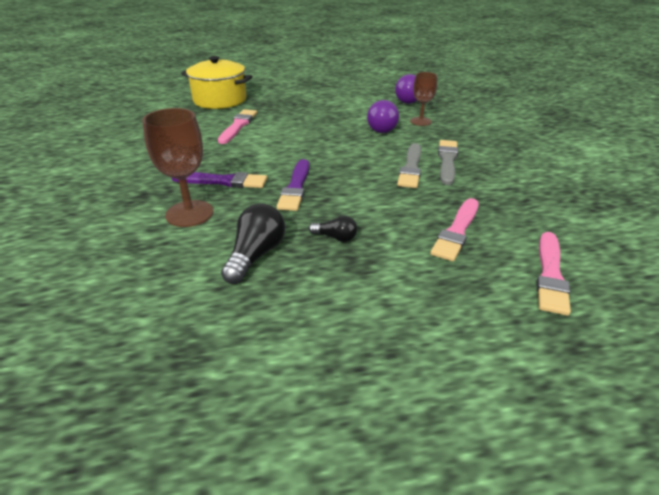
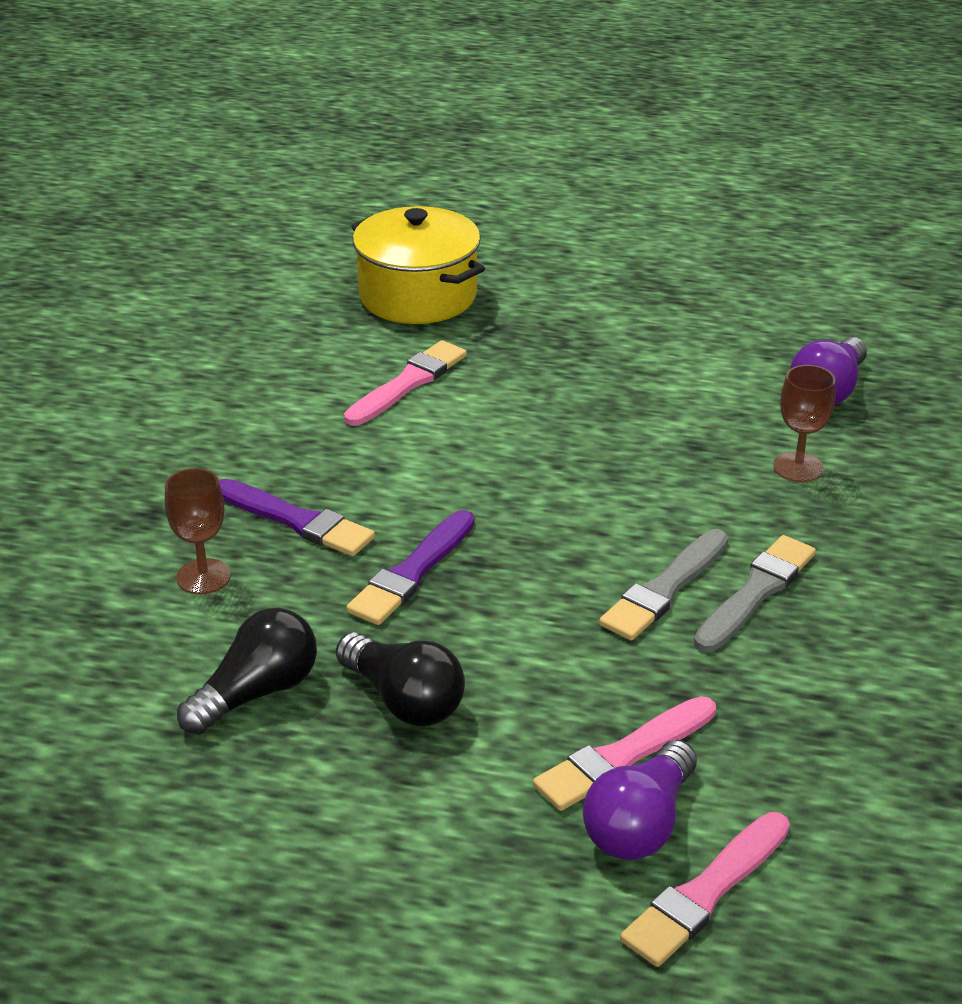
camera: 25 degrees right, 0 degrees up
brown goblet [143,108,213,227] -> brown goblet [165,468,231,594], size x0.64
black light bulb [309,216,357,242] -> black light bulb [336,632,465,726], size x1.75
purple light bulb [367,100,399,133] -> purple light bulb moved to [583,740,697,860]

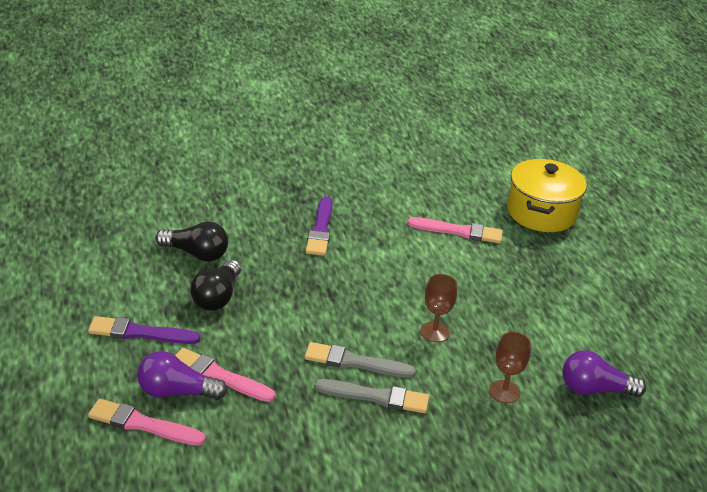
camera: 60 degrees right, 0 degrees up
brown goblet [165,468,231,594] -> brown goblet moved to [420,274,457,342]
purple brush [346,510,475,625] -> purple brush moved to [88,316,200,344]

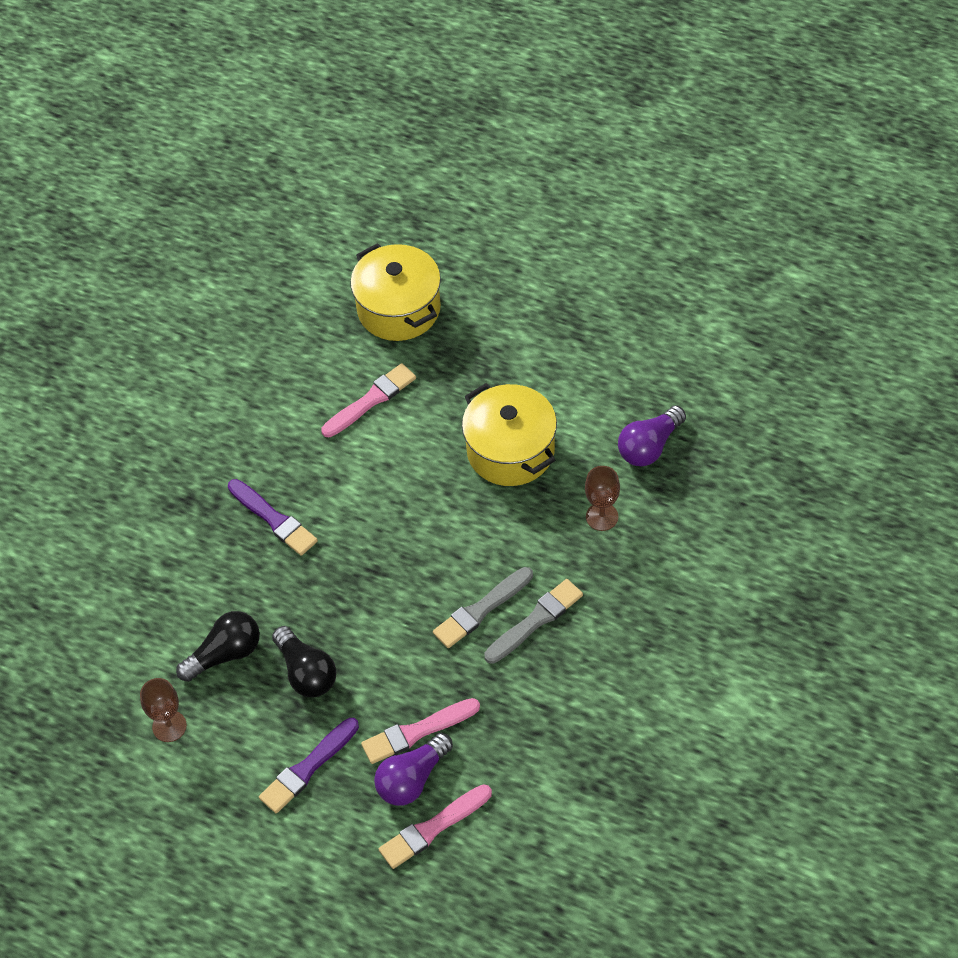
camera: 45 degrees left, 20 degrees up
brown goblet [420,274,457,342] -> brown goblet moved to [140,678,187,742]
none -> yellow pot [462,383,557,486]

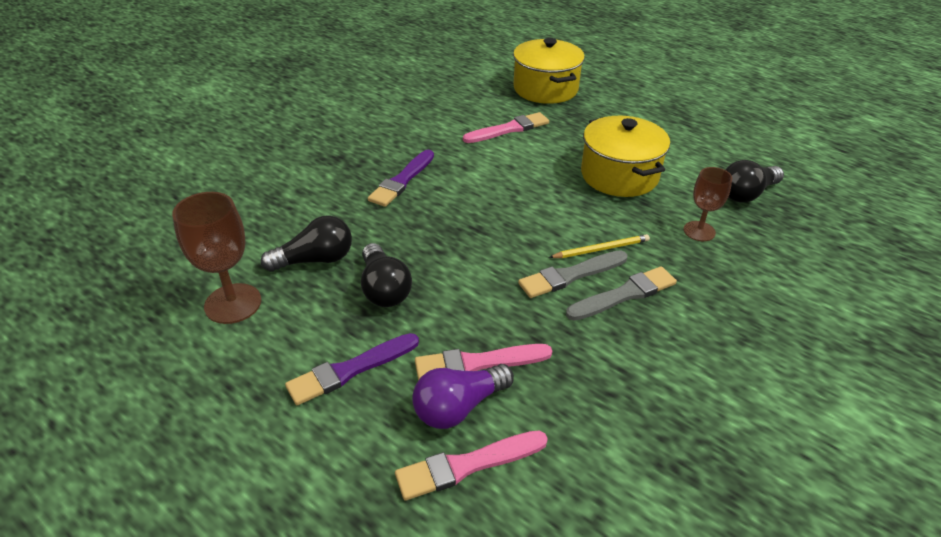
camera: 10 degrees right, 15 degrees down
brown goblet [140,678,187,742] -> brown goblet [172,192,261,324], size x1.56
purple brush [228,479,318,556] -> purple brush turned 60 degrees clockwise [368,150,434,207]
purple light bulb [618,405,686,466] -> black light bulb [725,160,784,203]
none -> yellow pencil [549,234,650,258]

